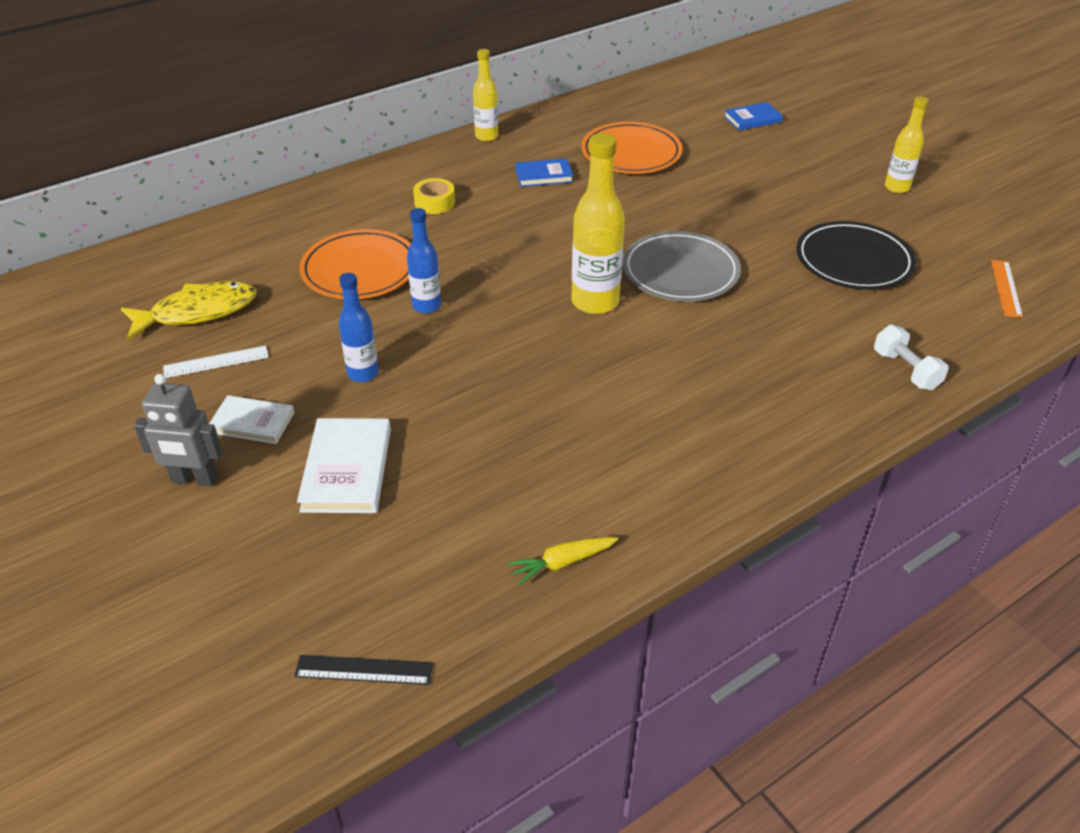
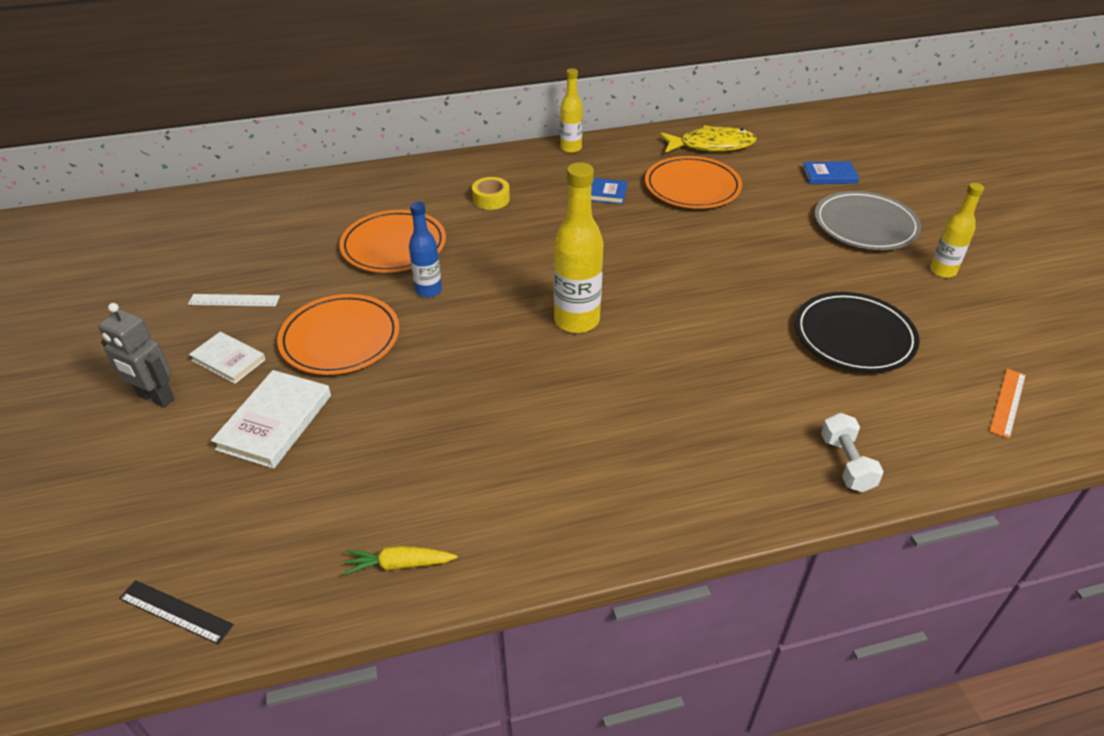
camera: 20 degrees right, 0 degrees up
yellow fish [121,281,257,340] -> yellow fish moved to [659,125,756,153]
blue bottle [339,273,379,382] -> orange plate [277,294,400,375]
grey plate [622,231,741,302] -> grey plate moved to [815,191,921,250]

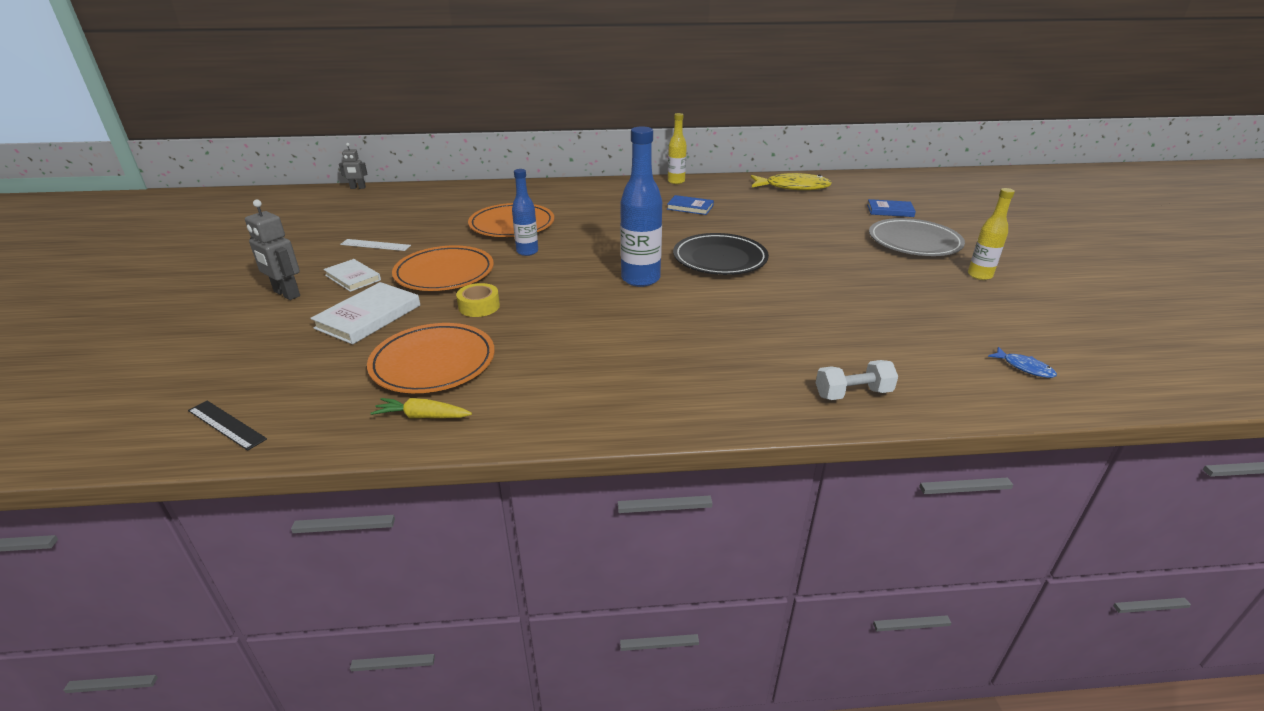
camera: 10 degrees right, 10 degrees down
yellow tape [472,177,510,210] -> yellow tape moved to [456,283,500,317]
yellow bottle [553,162,604,333] -> blue bottle [620,126,662,287]
orange plate [645,156,742,209] -> orange plate moved to [367,323,495,393]
black plate [795,292,920,373] -> black plate moved to [673,233,769,275]
white dumbbell [821,413,884,492] -> white dumbbell turned 75 degrees clockwise [816,360,898,400]
orange ruler [989,369,1026,439] -> blue fish [988,347,1057,378]
none -> grey robot [339,143,367,189]

